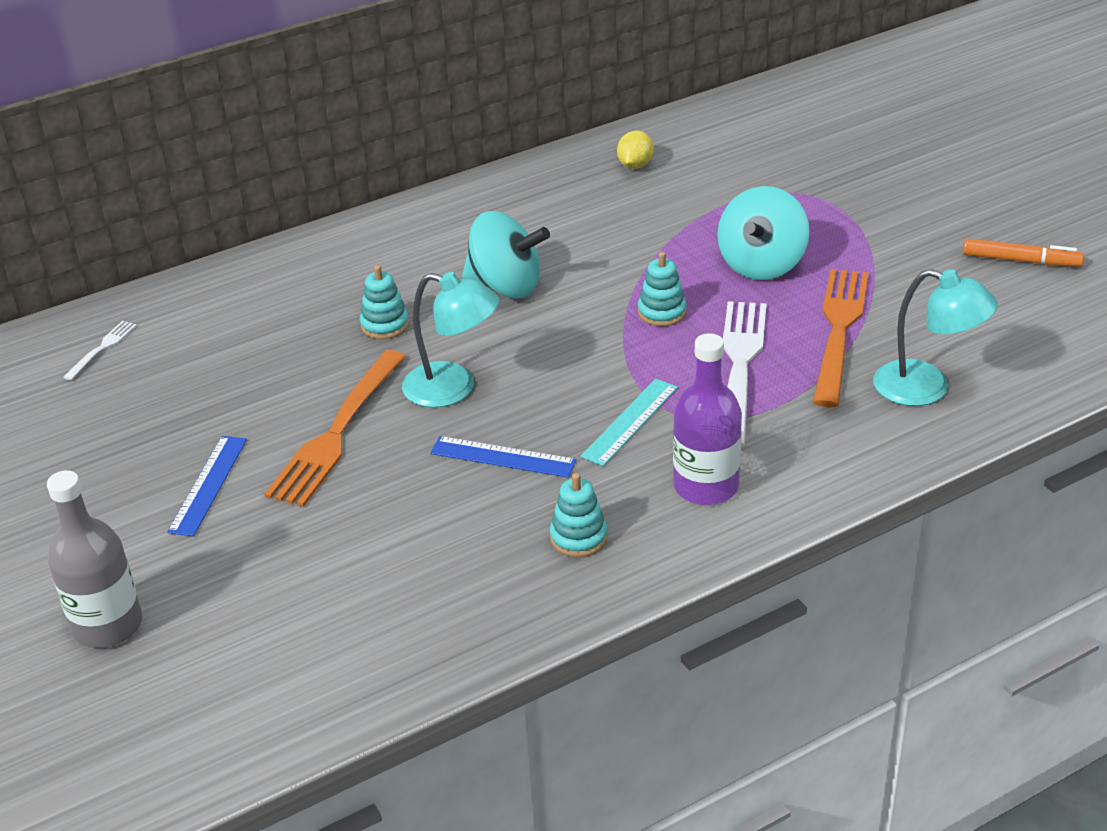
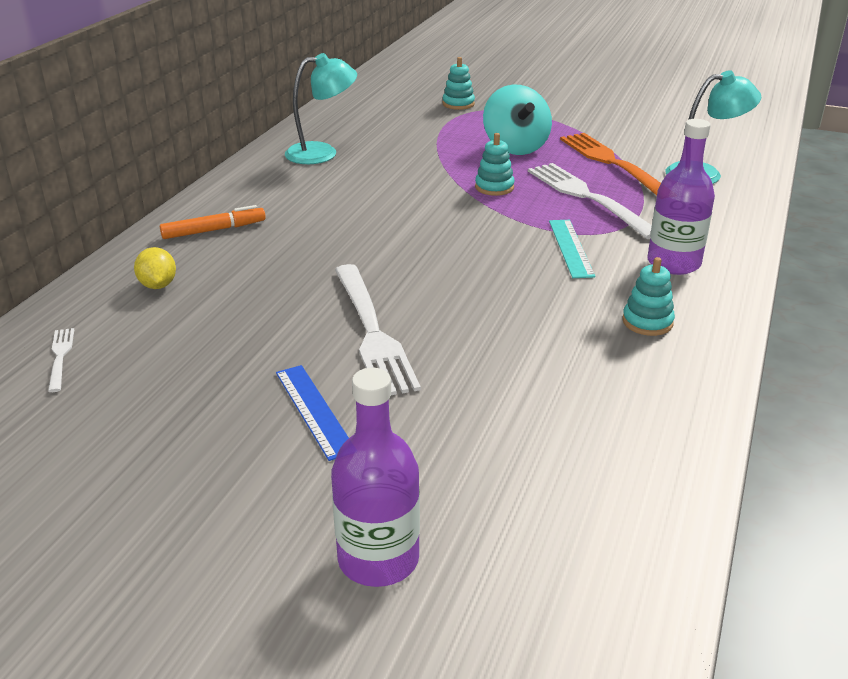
camera: 40 degrees left, 5 degrees down
grey bottle [47,470,142,648] -> purple bottle [331,368,420,587]
orange fork [264,350,406,507] -> white fork [335,264,421,395]
turquoise stacking toy [360,265,409,339] -> turquoise stacking toy moved to [442,57,475,110]
turquoise lamp [402,272,499,408] -> turquoise lamp moved to [285,53,357,164]
blue ruler [430,436,577,478] -> none
turquoise spinning top [462,211,550,299] -> none
yellow lemon [617,131,654,169] -> yellow lemon moved to [134,247,176,289]
orange marker [963,238,1084,267] -> orange marker moved to [160,205,266,239]

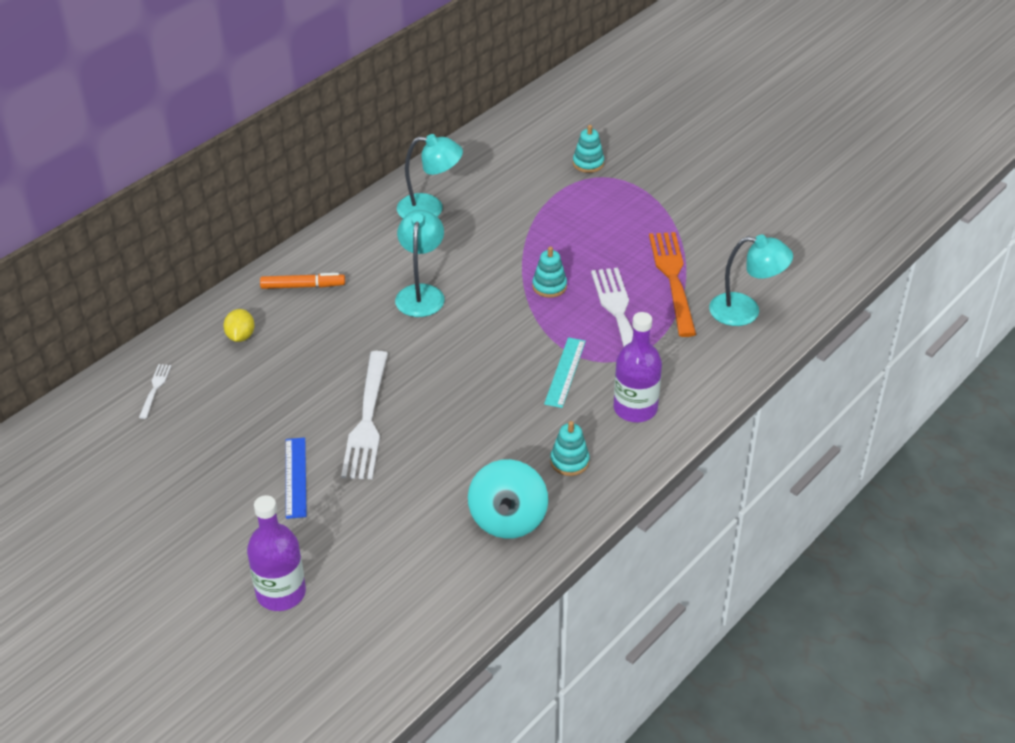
camera: 20 degrees right, 10 degrees up
turquoise spinning top [483,85,552,155] -> turquoise spinning top moved to [468,459,548,539]
none -> turquoise lamp [395,210,445,317]

